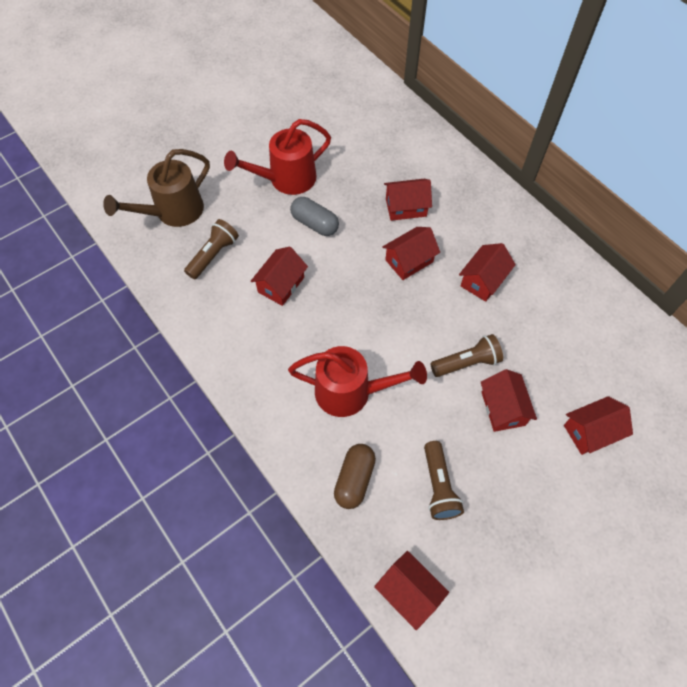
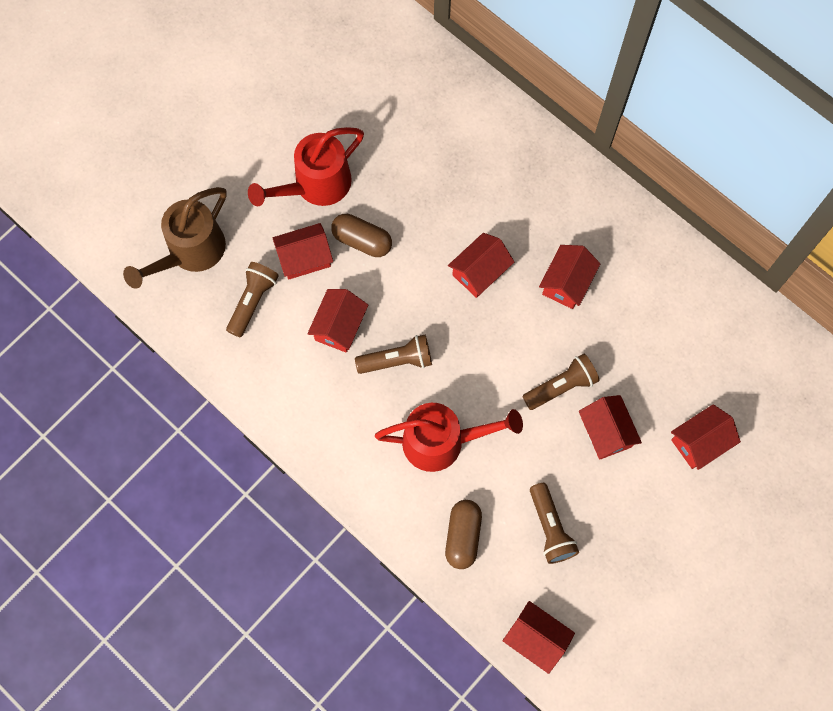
camera: 10 degrees left, 10 degrees up
grey capsule [290,197,339,236] -> brown capsule [331,214,392,257]
red house [384,179,432,221] -> red house moved to [273,223,333,280]
none -> brown flashlight [355,335,432,374]

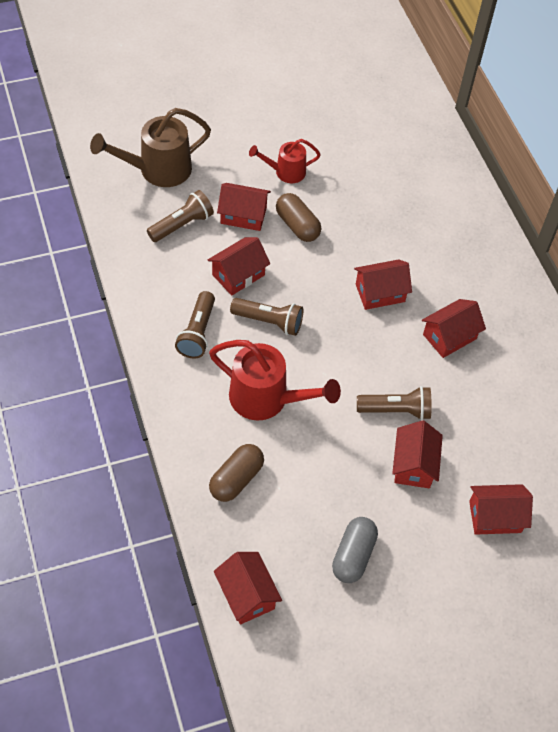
camera: 25 degrees right, 15 degrees down
red watering can [248,127,364,206] -> red watering can [249,139,321,183], size x0.59
brown flashlight [530,483,579,564] -> brown flashlight moved to [175,291,215,359]
none -> grey capsule [332,517,378,583]

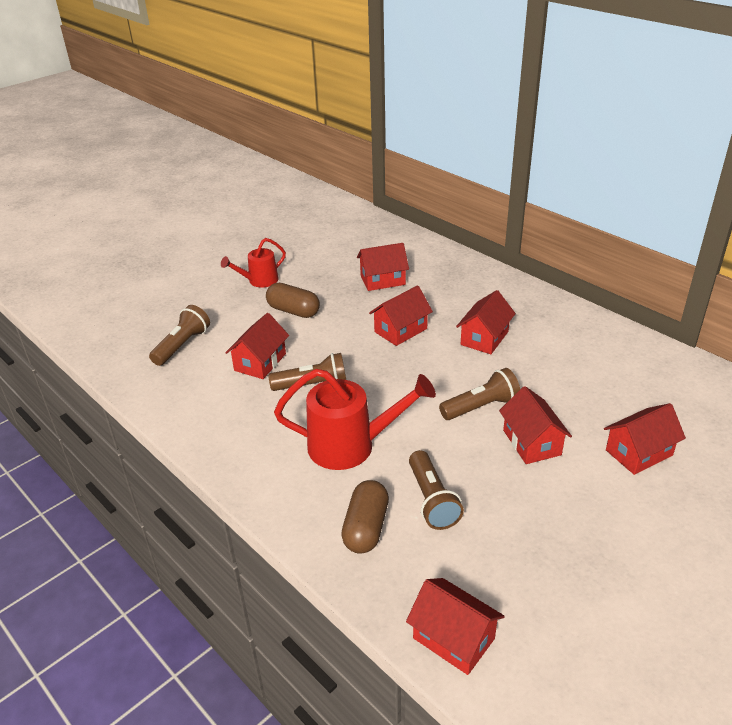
camera: 20 degrees left, 20 degrees down
brown watering can [90,108,211,187] -> none
brown flashlight [175,291,215,359] -> brown flashlight moved to [409,450,464,530]
red house [217,183,271,231] -> red house moved to [357,243,409,291]
grey capsule [332,517,378,583] -> none

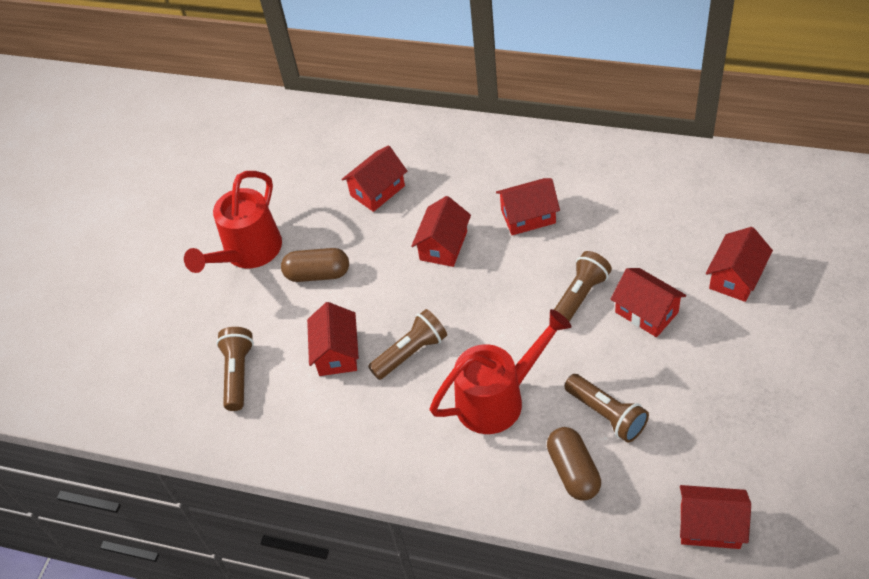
camera: 25 degrees left, 15 degrees up
red watering can [221,238,286,288] -> red watering can [184,171,282,273], size x1.68
red house [456,290,516,354] -> red house turned 75 degrees clockwise [496,178,560,235]

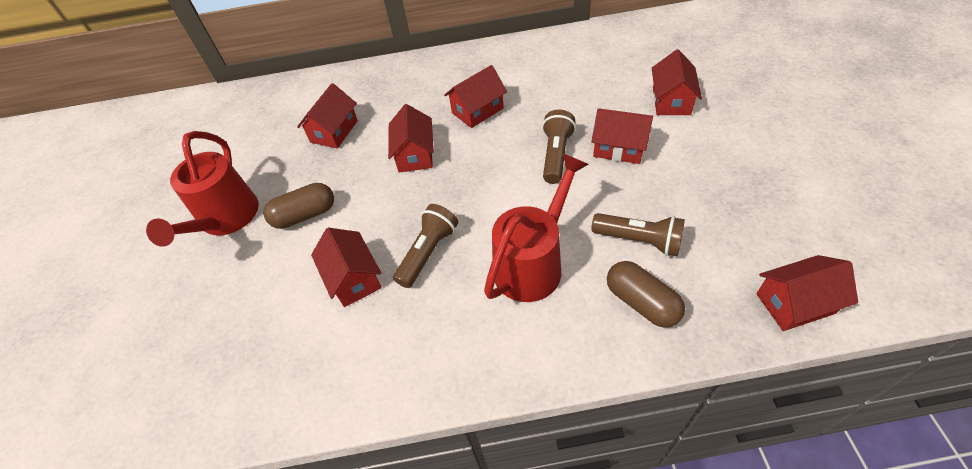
camera: 25 degrees left, 0 degrees up
brown flashlight [216,327,254,411] -> none

